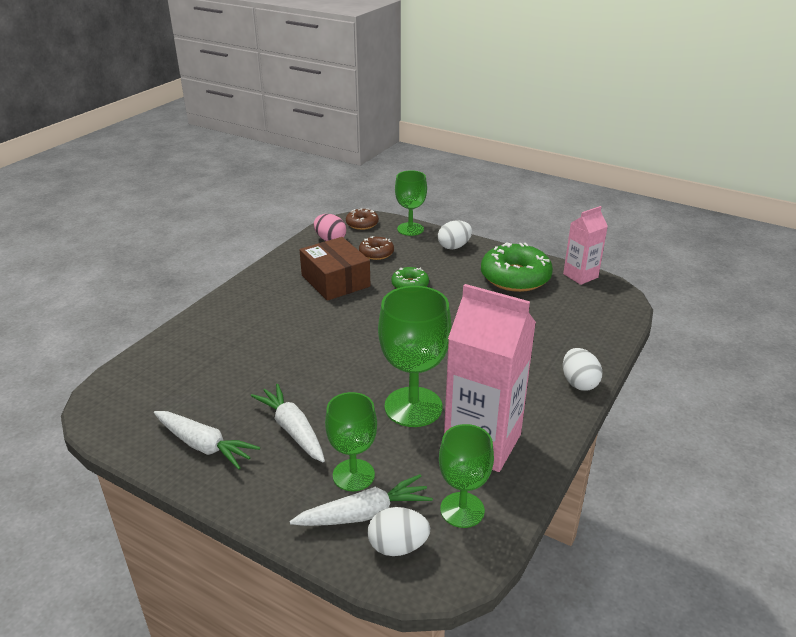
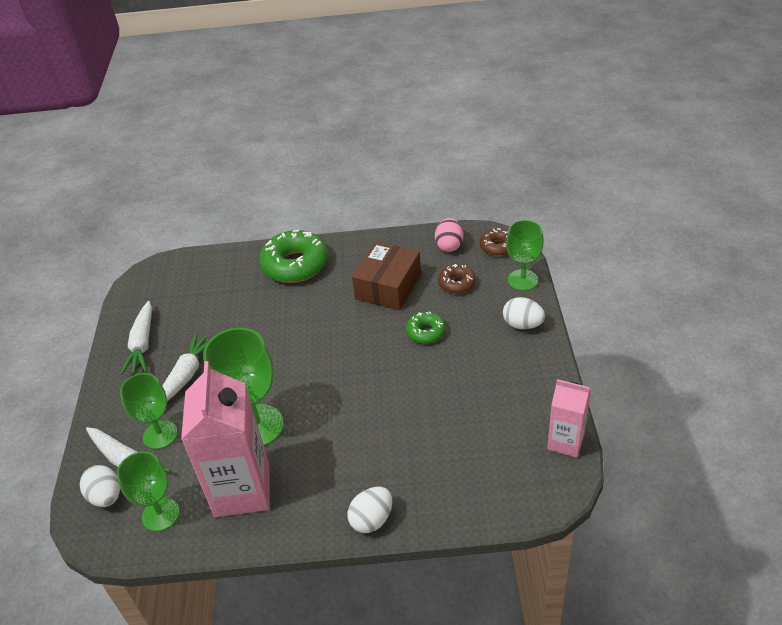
camera: 60 degrees right, 10 degrees up
green donut [481,242,553,292] -> green donut moved to [259,230,328,283]

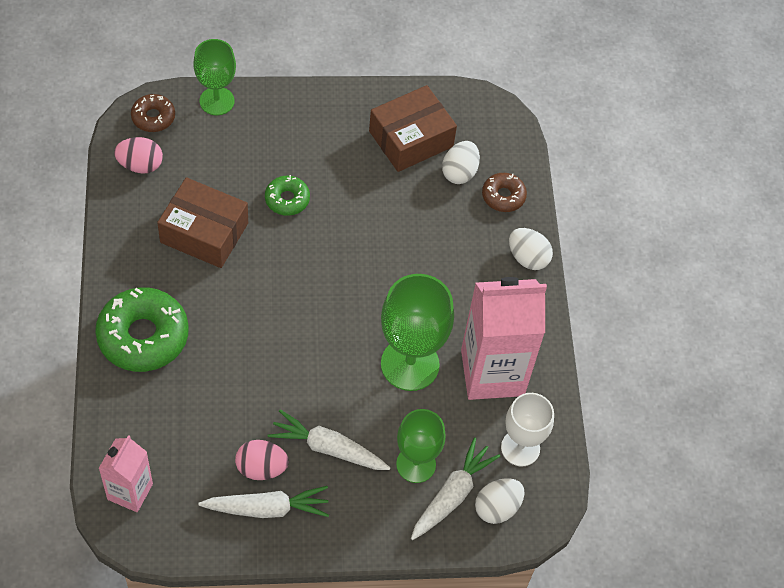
camera: 100 degrees left, 15 degrees up
green goblet [117,452,180,532] -> white goblet [501,393,554,466]
brown donut [438,264,476,294] -> brown donut moved to [482,173,527,212]
white egg [503,297,545,329] -> white egg moved to [442,141,480,184]
pink carton [547,379,591,458] -> pink carton moved to [99,435,153,512]
none -> pink egg [235,440,289,480]
none -> brown box [369,85,457,172]

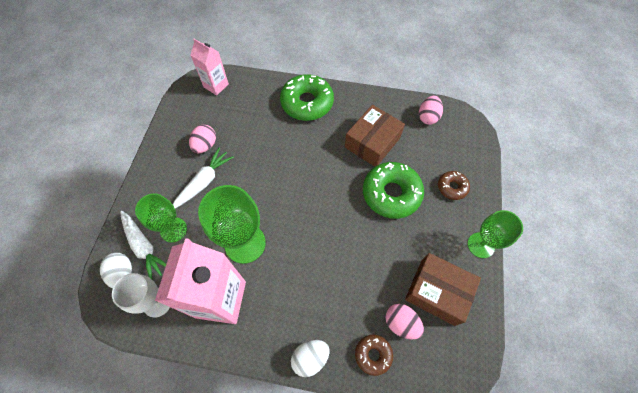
camera: 110 degrees right, 5 degrees up
brown donut [131,94,175,132] -> brown donut moved to [438,171,470,200]
green goblet [193,39,236,115] -> green goblet moved to [468,210,523,258]
white carrot [198,486,329,518] -> none
green donut [265,175,310,216] -> green donut [363,162,424,219], size x1.91
brown box [369,85,457,172] -> brown box turned 45 degrees counterclockwise [405,253,481,326]
white egg [442,141,480,184] -> pink egg [385,304,424,339]

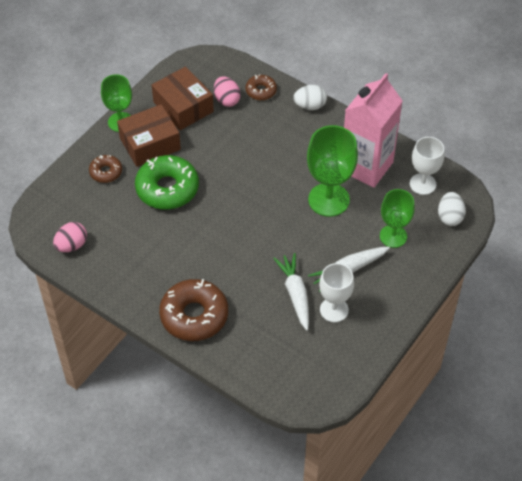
camera: 155 degrees left, 10 degrees down
white carrot [120,211,166,279] -> white carrot moved to [273,253,309,330]
pink egg [189,125,216,153] -> white goblet [319,263,354,322]
pink carton [191,39,229,96] -> none
green donut [280,74,334,121] -> brown donut [159,279,228,341]
brown box [345,105,405,167] -> brown box moved to [117,104,181,167]

